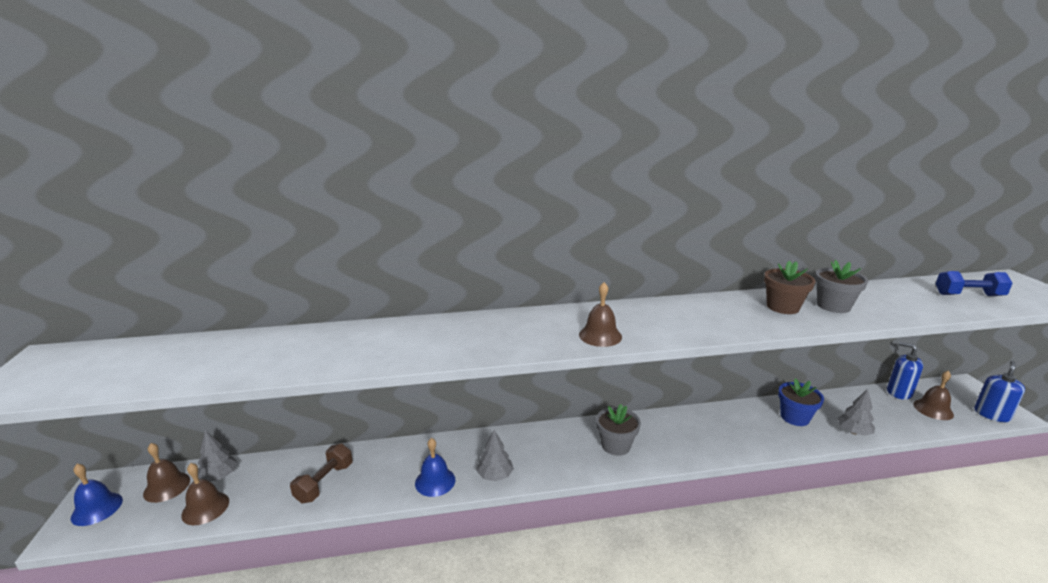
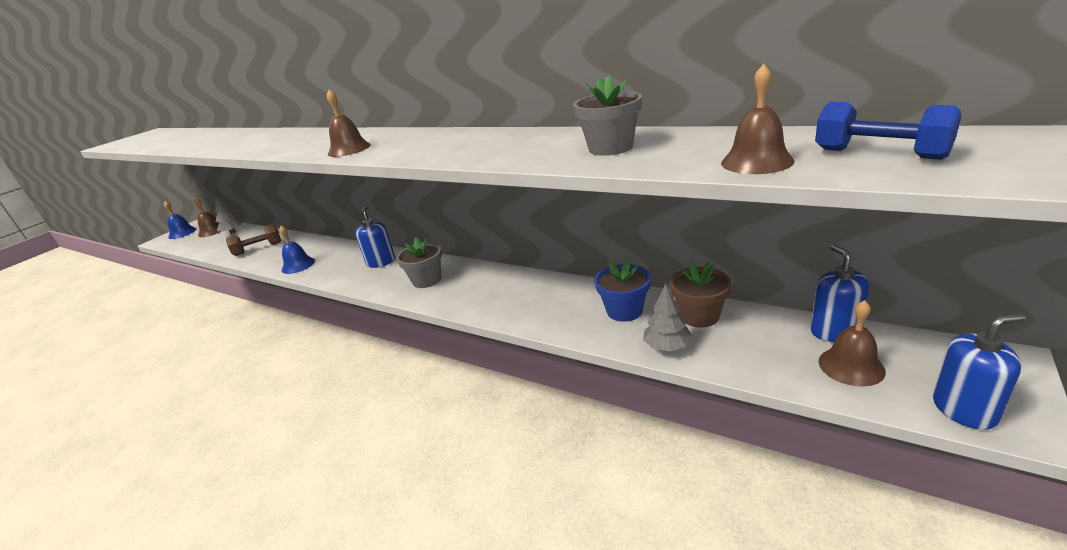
camera: 45 degrees right, 5 degrees up
brown bell [181,463,229,525] -> brown bell moved to [721,64,795,174]
grey tree [477,430,514,481] -> none
brown flower pot [764,261,816,314] -> brown flower pot moved to [670,261,731,328]
none -> blue soap dispenser [355,206,395,268]

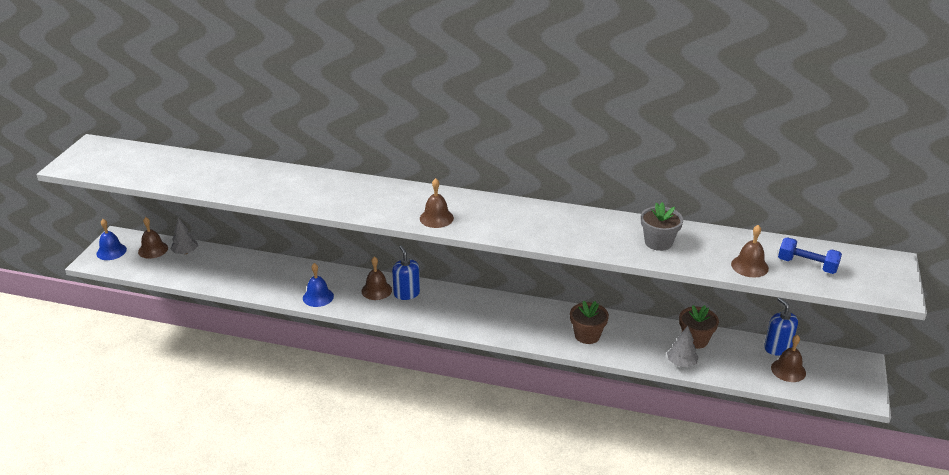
camera: 20 degrees left, 5 degrees up
brown dumbbell [226,224,281,256] -> none
grey flower pot [397,237,442,288] -> none
blue flower pot [594,258,651,322] -> none
blue soap dispenser [933,313,1026,430] -> none
none -> brown bell [361,257,392,300]
none -> brown flower pot [570,300,609,344]

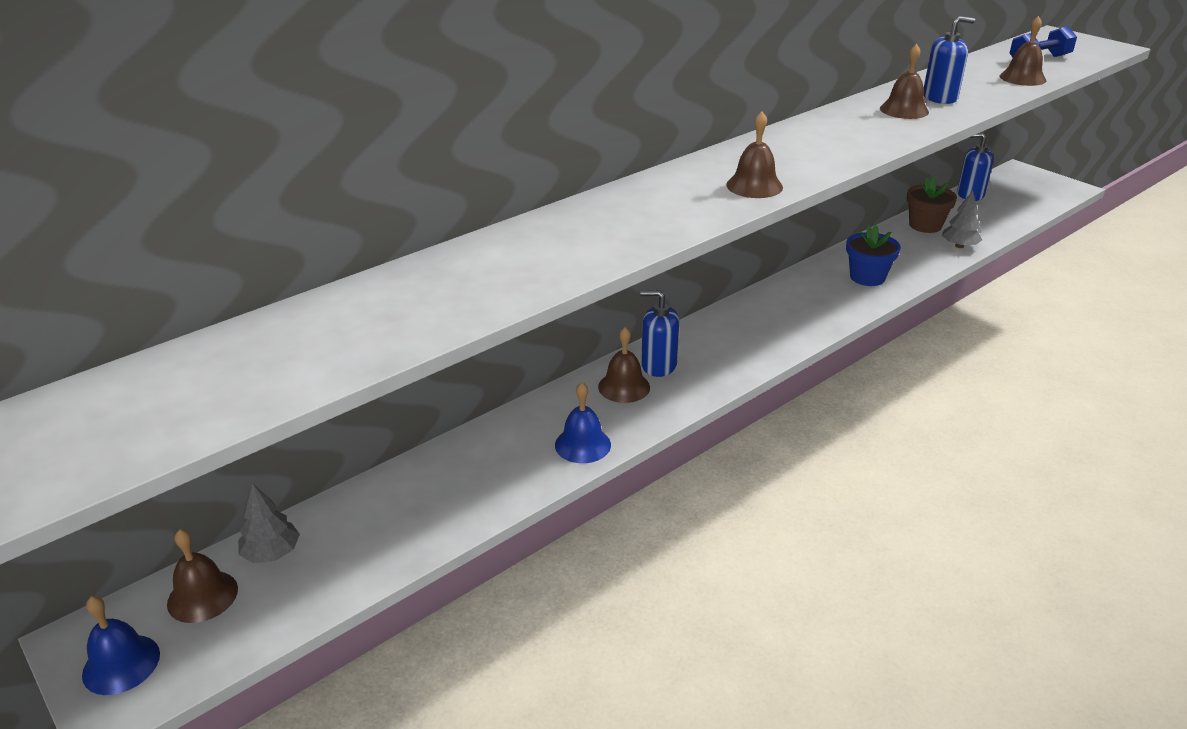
camera: 55 degrees left, 0 degrees up
brown flower pot [570,300,609,344] -> blue flower pot [846,225,901,286]
grey flower pot [641,202,683,251] -> blue soap dispenser [924,16,975,104]
brown bell [771,335,806,382] -> brown bell moved to [880,44,929,119]

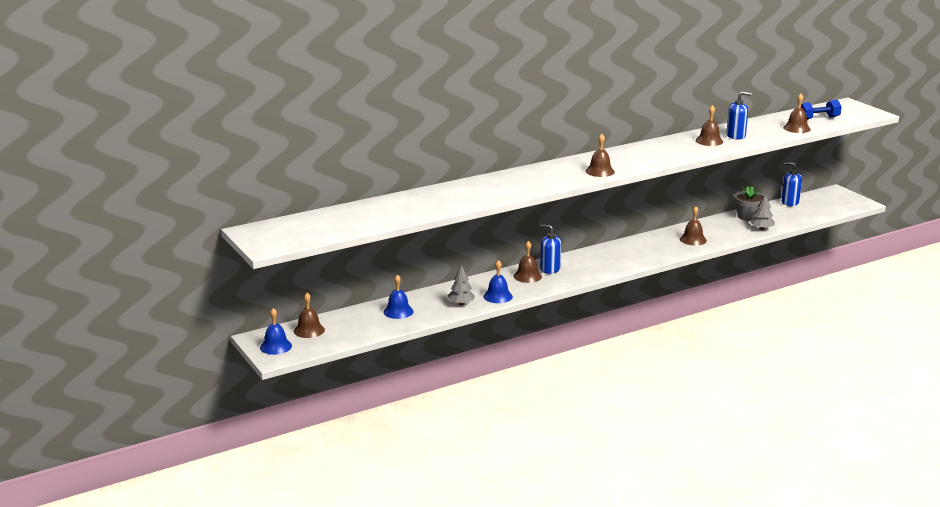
camera: 10 degrees right, 10 degrees down
grey tree [238,483,300,563] -> grey tree moved to [448,265,475,305]
blue flower pot [846,225,901,286] -> brown bell [680,206,707,245]
brown flower pot [907,177,957,233] -> grey flower pot [734,186,764,221]
none -> blue bell [383,274,413,319]

